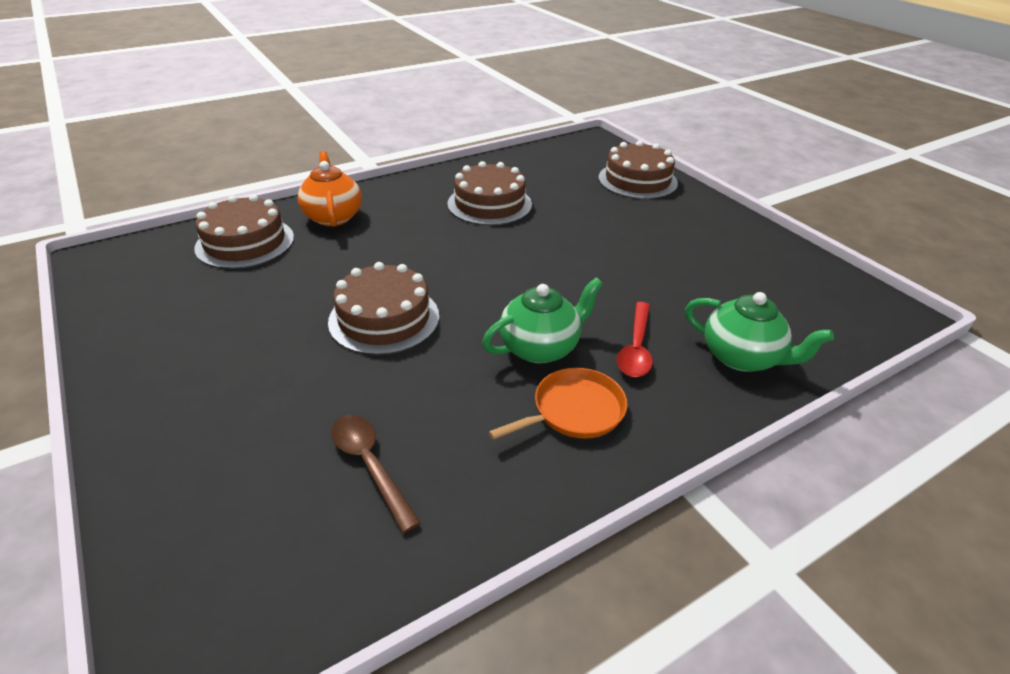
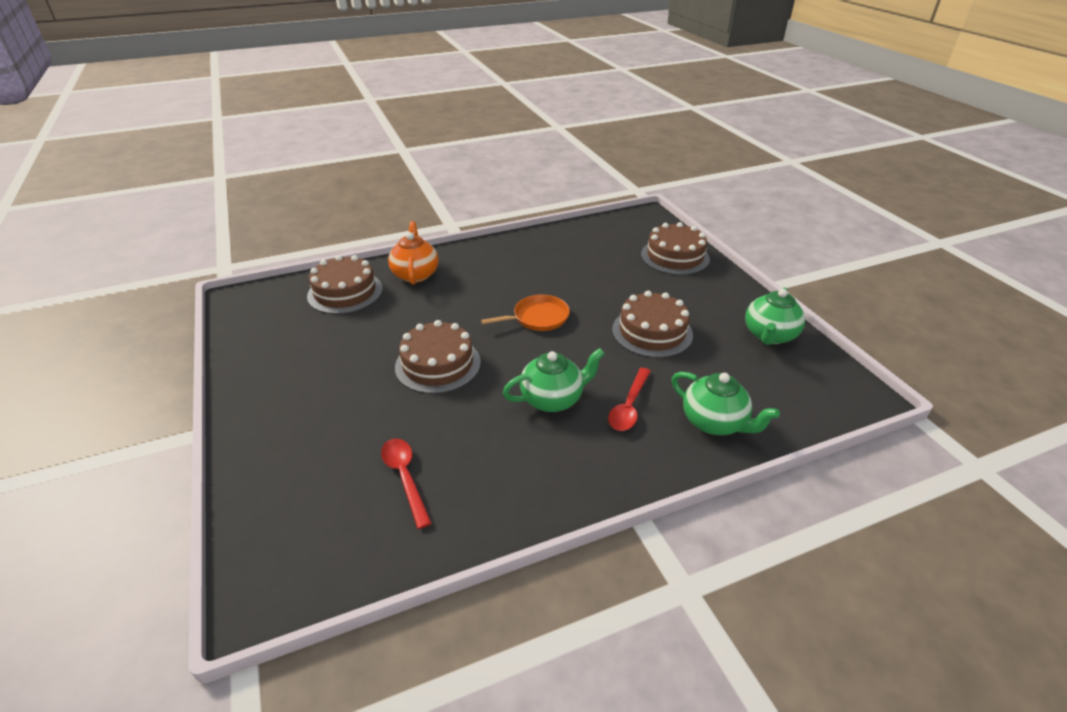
camera: 10 degrees right, 0 degrees up
brown spoon [331,415,421,533] -> red spoon [381,438,432,529]
brown cake [447,161,532,226] -> brown cake moved to [612,291,693,358]
orange pan [489,368,628,440] -> orange pan moved to [481,295,570,331]
none -> green teapot [745,287,805,345]

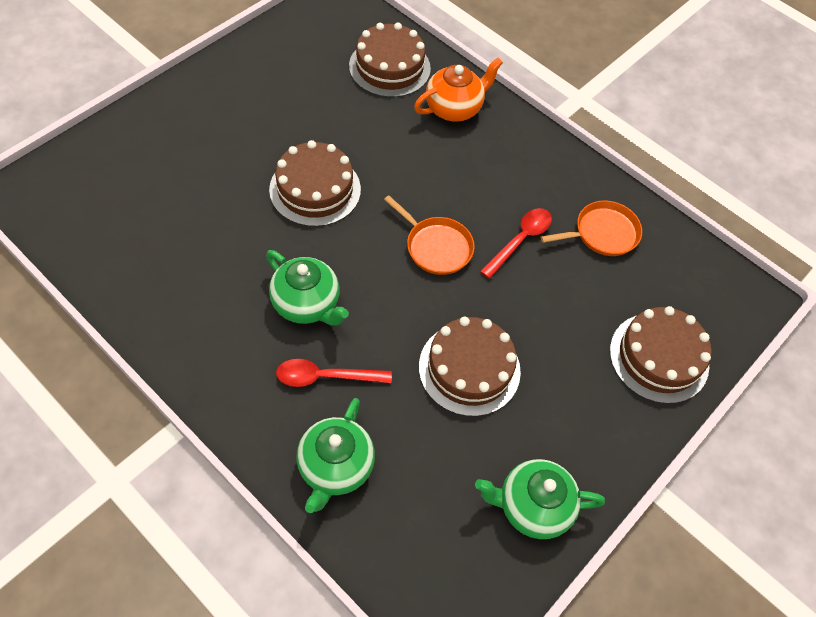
camera: 60 degrees right, 20 degrees up
red spoon [381,438,432,529] -> red spoon moved to [480,208,552,279]
none -> orange pan [541,201,642,256]

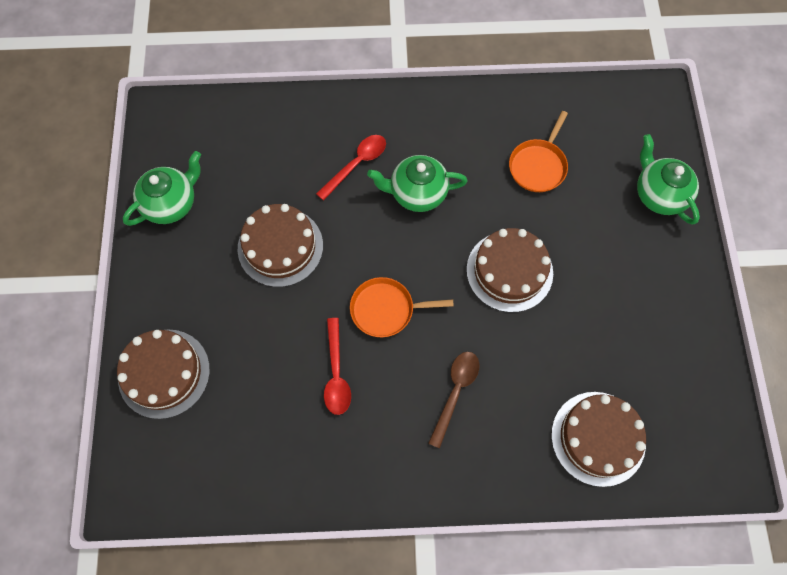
camera: 140 degrees right, 10 degrees up
green teapot [296,398,375,513] -> green teapot moved to [637,134,700,225]
orange teapot [414,57,503,122] -> none
orange pan [541,201,642,256] -> orange pan moved to [509,111,568,192]
none -> brown spoon [428,352,479,449]

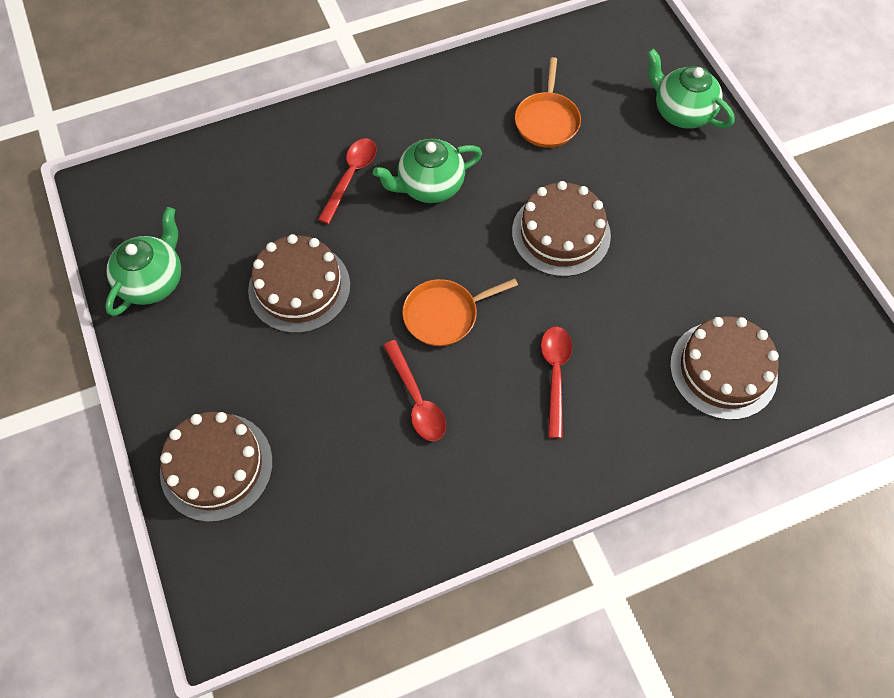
camera: 20 degrees left, 5 degrees down
brown spoon [428,352,479,449] -> red spoon [541,326,572,438]

